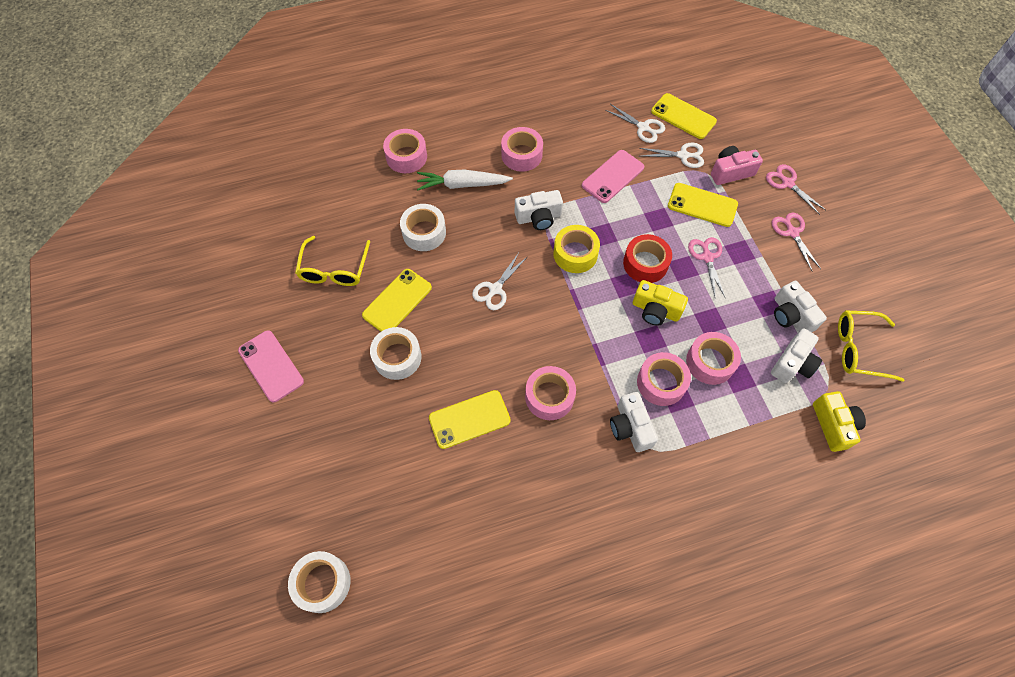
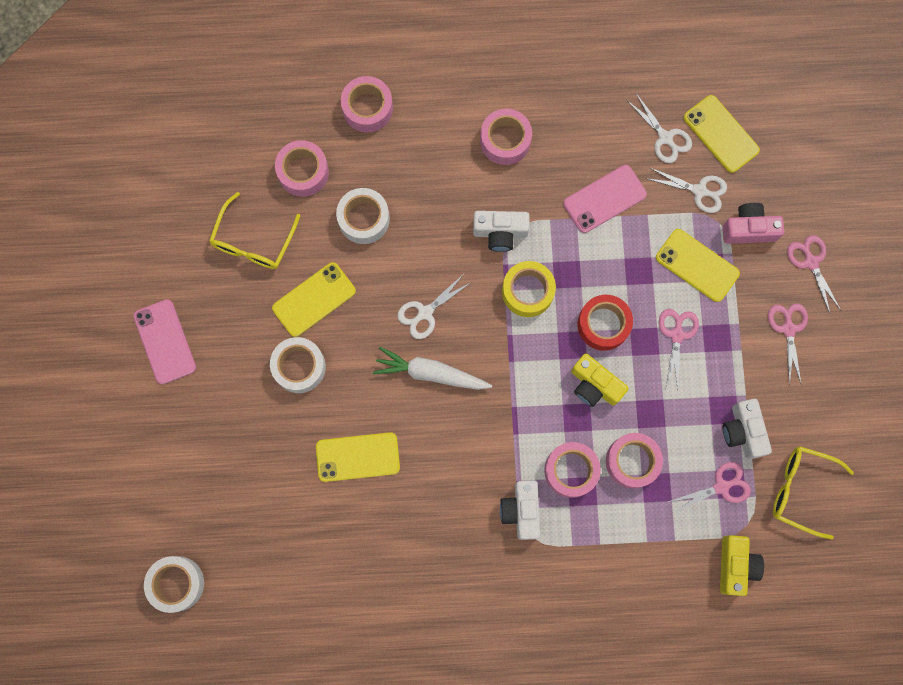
camera: 15 degrees right, 15 degrees up
white carrot [417,170,513,191] -> white carrot moved to [373,347,492,390]
pink tape [525,366,576,420] -> pink tape moved to [275,140,329,197]
white camera [771,328,822,383] -> pink scissors [668,462,751,513]

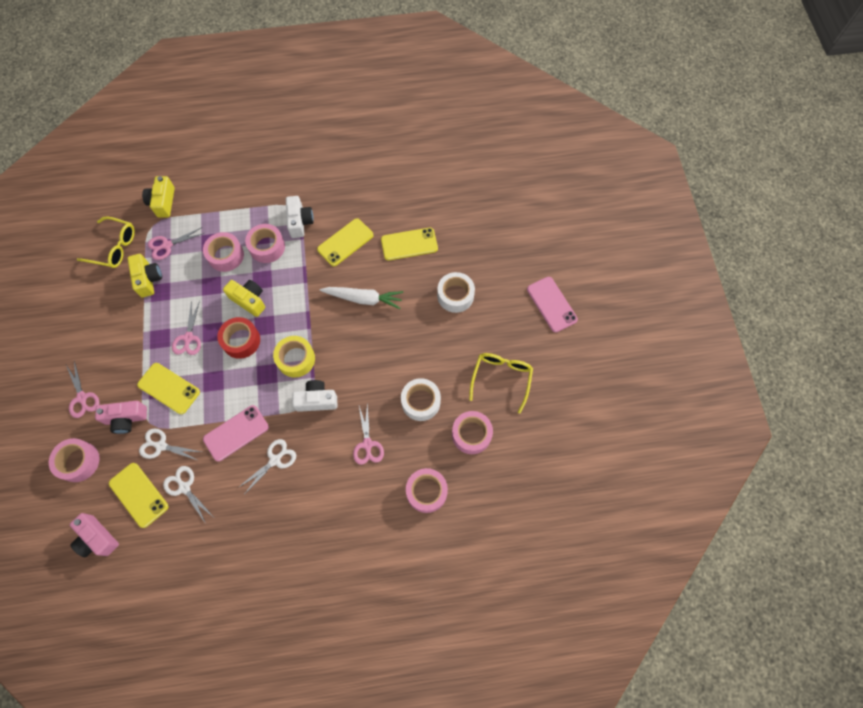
camera: 175 degrees right, 10 degrees down
white tape [144,556,204,613] -> none
yellow phone [272,262,356,337] -> yellow phone moved to [317,218,374,266]
white scissors [397,274,472,339] -> white scissors moved to [238,439,296,493]
pink tape [480,109,532,165] -> pink tape moved to [49,438,100,482]
white camera [723,399,772,460] -> yellow camera [127,254,162,298]
pink scissors [768,303,808,385] -> pink scissors moved to [353,402,384,465]
none -> pink camera [70,513,119,557]

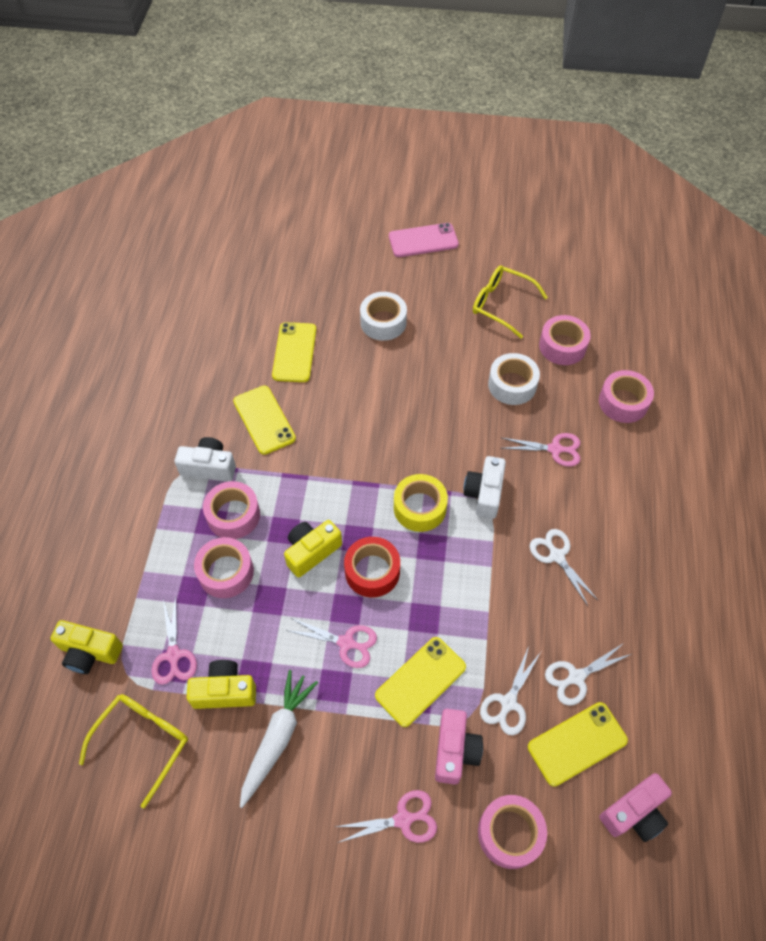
camera: 75 degrees left, 10 degrees down
pink phone [203,405,269,462] -> none
white carrot [320,287,403,309] -> white carrot moved to [240,670,318,808]

